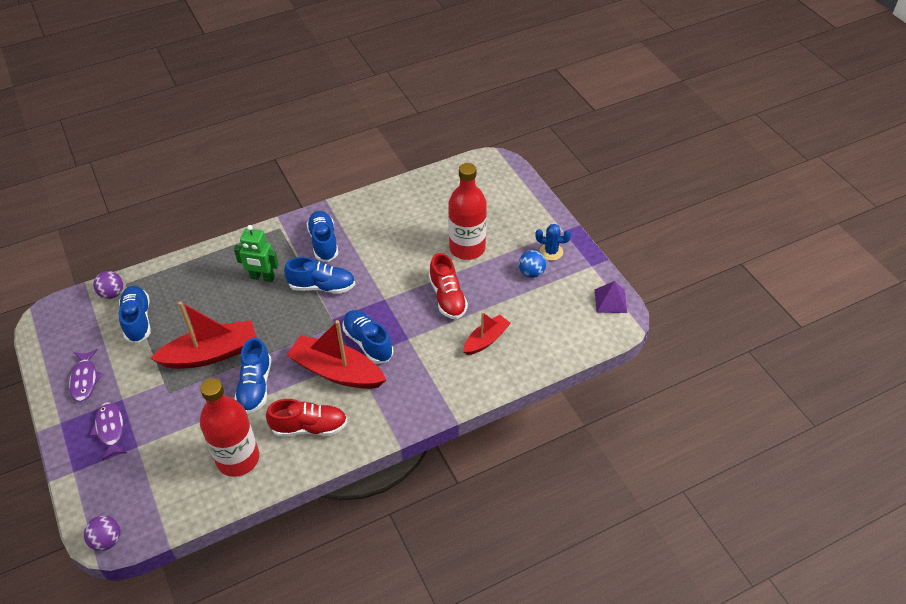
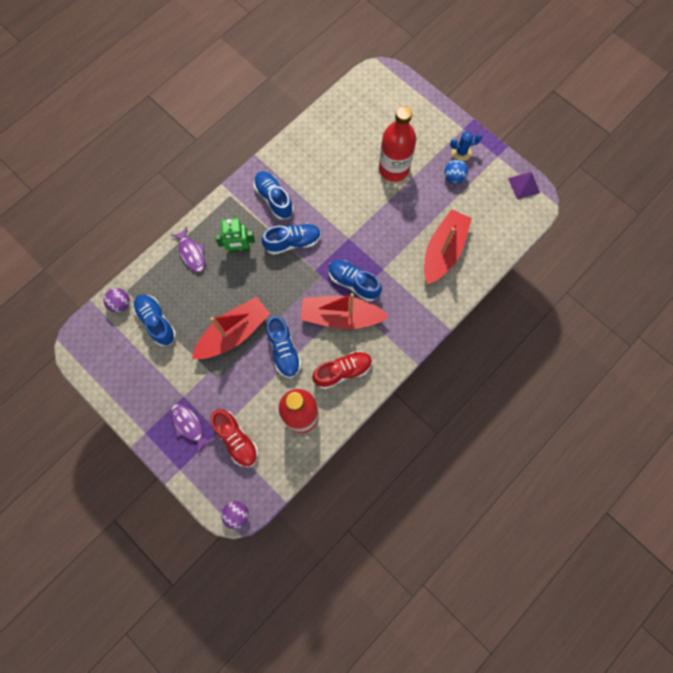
camera: 20 degrees left, 25 degrees up
purple fish [69,349,103,402] -> purple fish moved to [171,227,205,272]
red shoe [429,253,468,319] -> red shoe moved to [211,409,258,467]
red boat [463,312,511,355] -> red boat [424,209,472,284], size x1.72

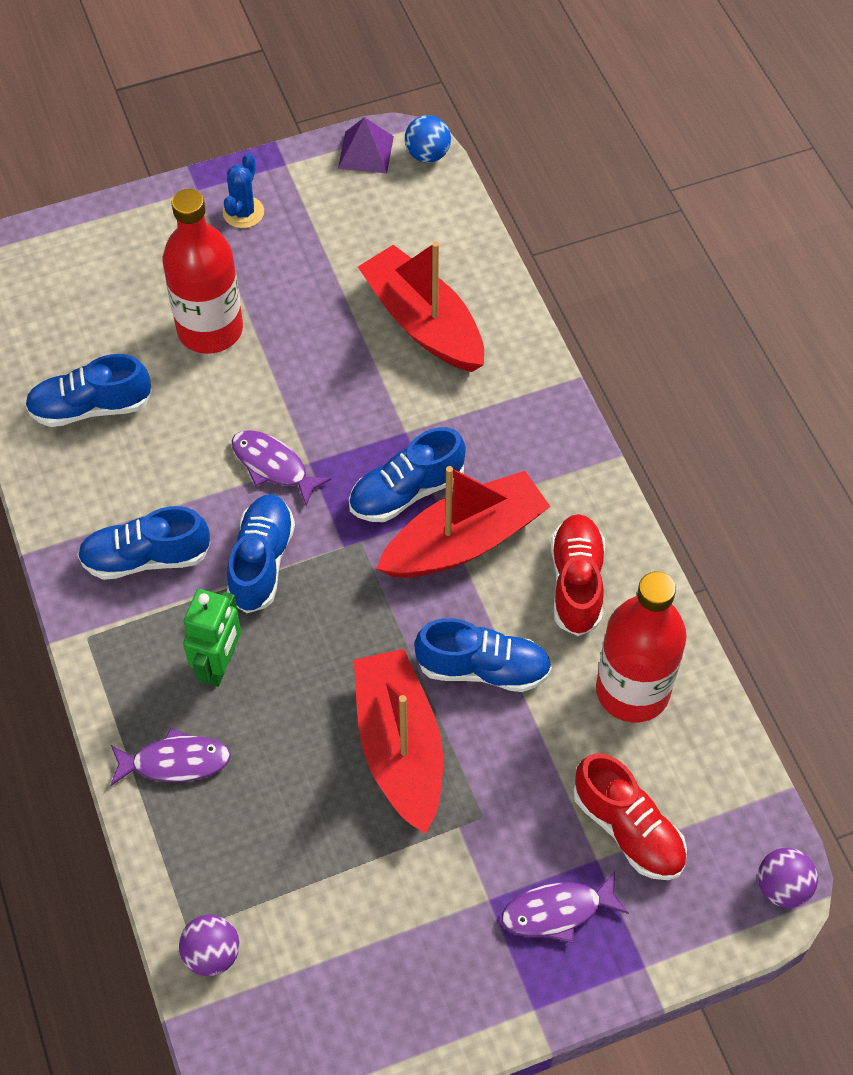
camera: 65 degrees left, 15 degrees down
blue shoe [133,294,176,346] -> blue shoe moved to [25,354,152,427]
red shoe [211,409,258,467] -> red shoe turned 60 degrees clockwise [573,753,687,880]
red boat [301,293,389,329] -> red boat turned 150 degrees counterclockwise [376,466,551,578]
blue ball [444,160,468,184] -> blue ball moved to [405,115,451,163]
none -> purple fish [232,430,332,506]

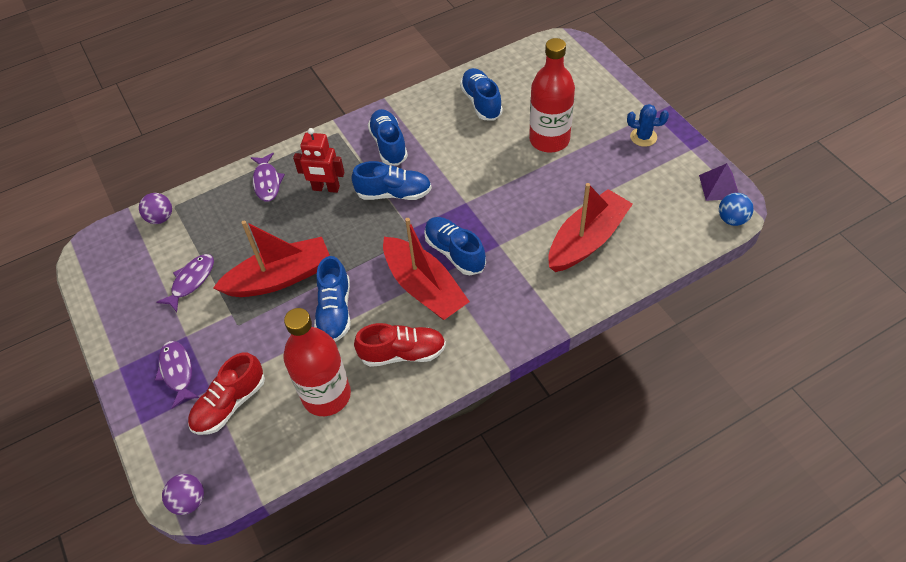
camera: 85 degrees right, 5 degrees down
green robot [183,589,241,687] -> red robot [293,128,345,193]
purple fish [232,430,332,506] -> purple fish moved to [156,254,214,312]

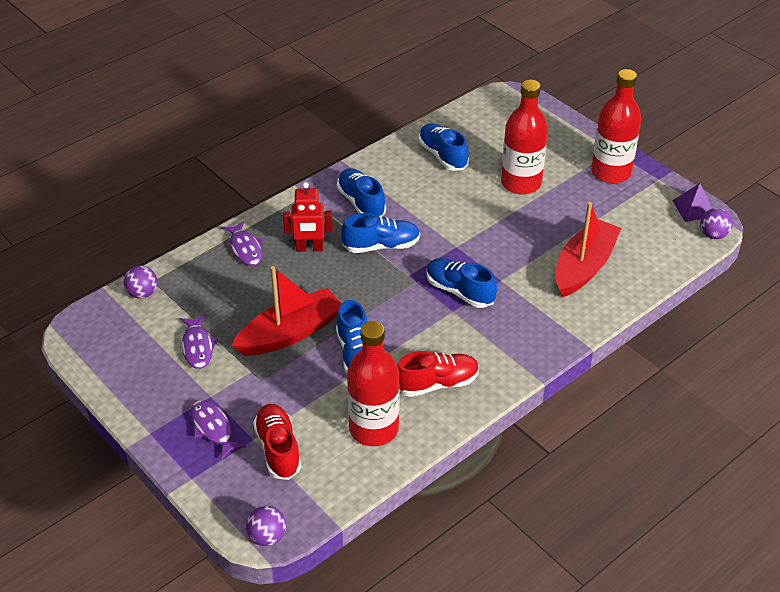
camera: 15 degrees left, 10 degrees down
purple fish [156,254,214,312] -> purple fish turned 150 degrees clockwise [180,314,218,369]
red shoe [188,352,265,435] -> red shoe turned 135 degrees clockwise [253,404,301,480]
red boat [383,218,470,320] -> none
blue cactus [627,104,669,147] -> red bottle [591,69,641,184]
blue ball [719,193,754,226] -> purple ball [700,208,733,239]

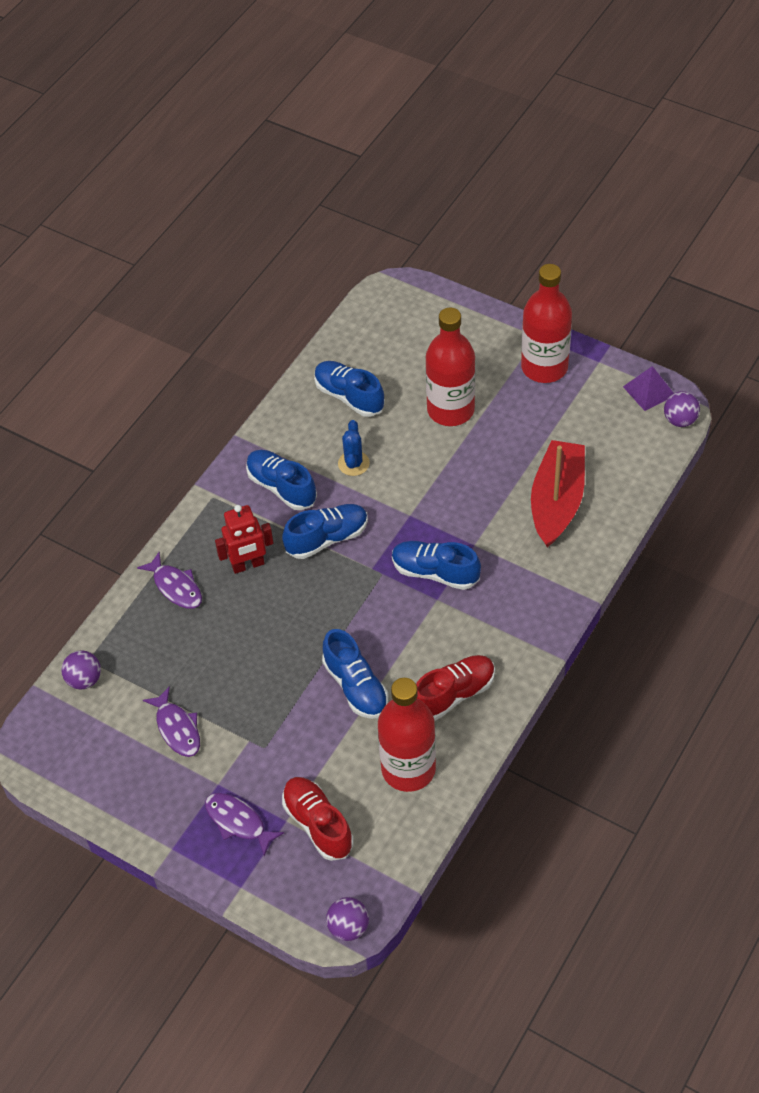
camera: 15 degrees left, 10 degrees up
red boat [231,266,342,355] -> none
none -> blue cactus [338,420,370,476]

